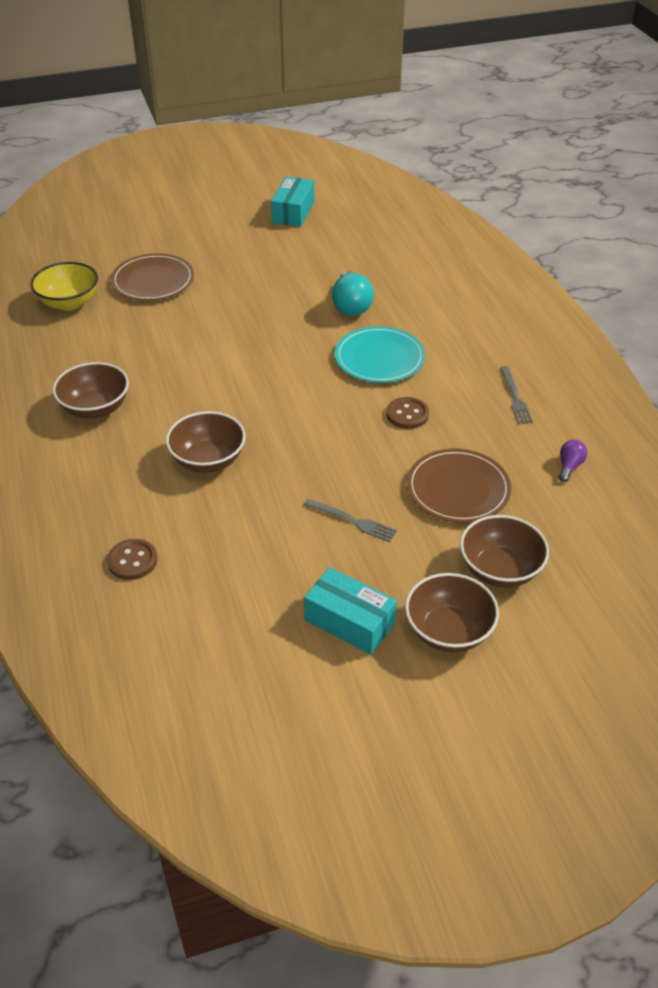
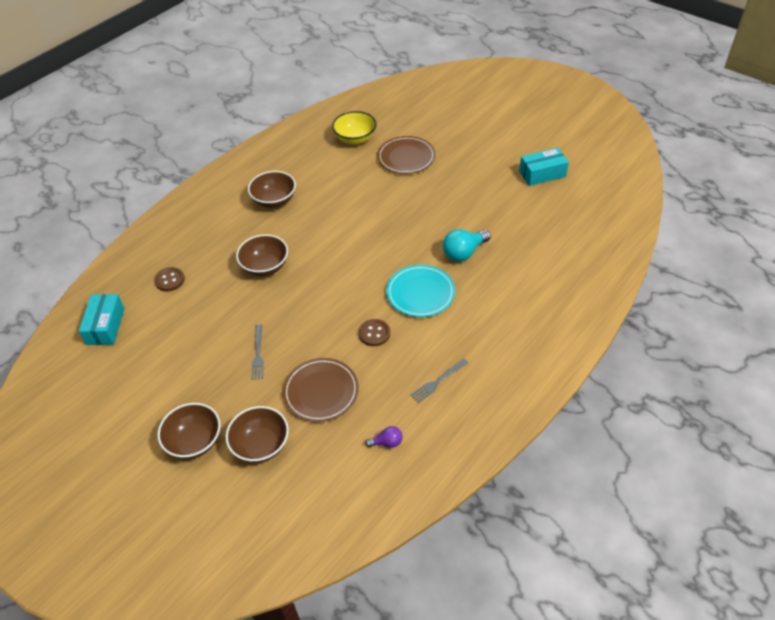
camera: 60 degrees right, 5 degrees up
turquoise box [304,567,397,655] -> turquoise box moved to [79,294,125,345]

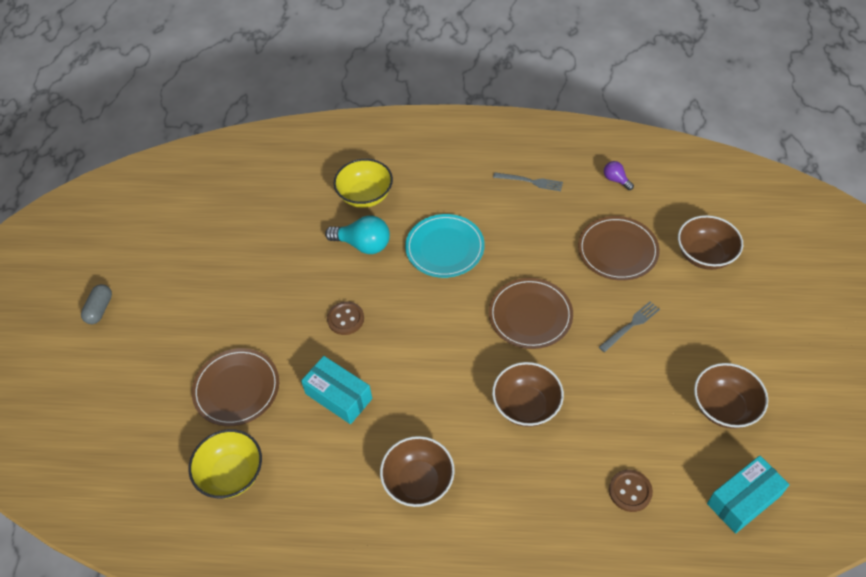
camera: 125 degrees left, 5 degrees up
brown bowl [157,403,221,459] -> brown bowl moved to [694,363,768,429]
brown button [359,319,390,346] -> brown button moved to [327,301,364,335]
turquoise box [519,148,569,186] -> turquoise box moved to [301,356,372,424]
none -> grey capsule [81,284,112,324]
none -> yellow bowl [333,159,393,208]
none -> brown plate [489,278,573,349]

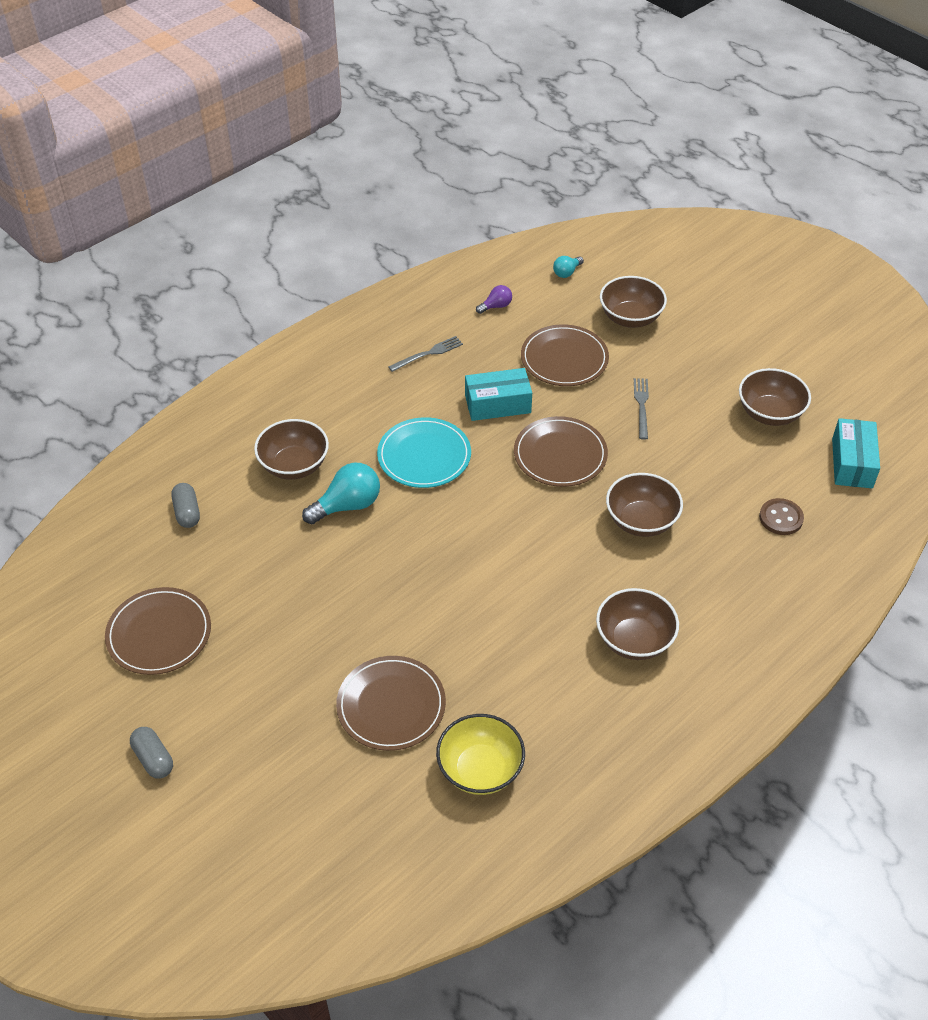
camera: 50 degrees left, 5 degrees down
turquoise box [301,356,372,424] -> turquoise box moved to [465,368,532,421]
brown button [327,301,364,335] -> none
yellow bowl [333,159,393,208] -> brown bowl [254,419,329,480]
purple light bulb [604,161,634,190] -> purple light bulb turned 150 degrees clockwise [476,285,512,314]
none -> brown plate [105,587,211,675]
none -> grey capsule [171,483,200,528]
none -> turquoise light bulb [553,256,584,278]

